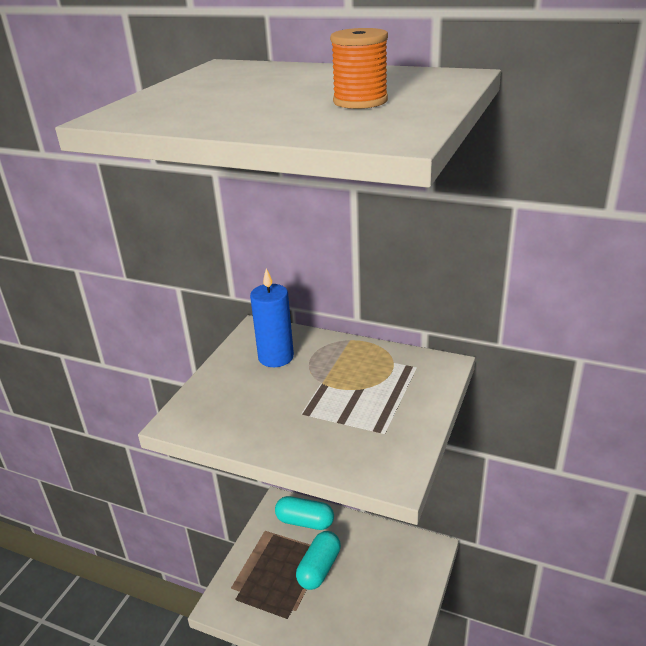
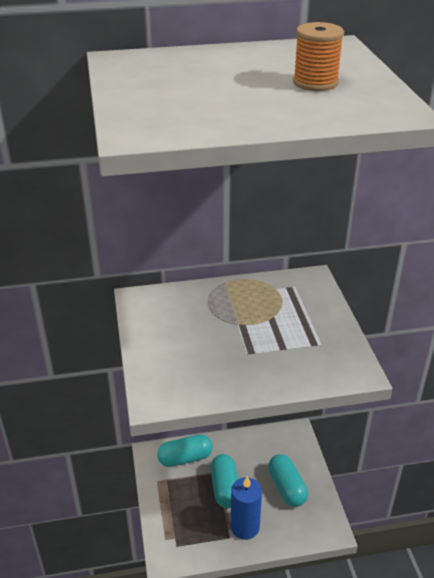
camera: 35 degrees left, 5 degrees up
blue candle [250,268,294,367] -> blue candle moved to [231,476,262,540]
none -> turquoise capsule [268,454,308,507]

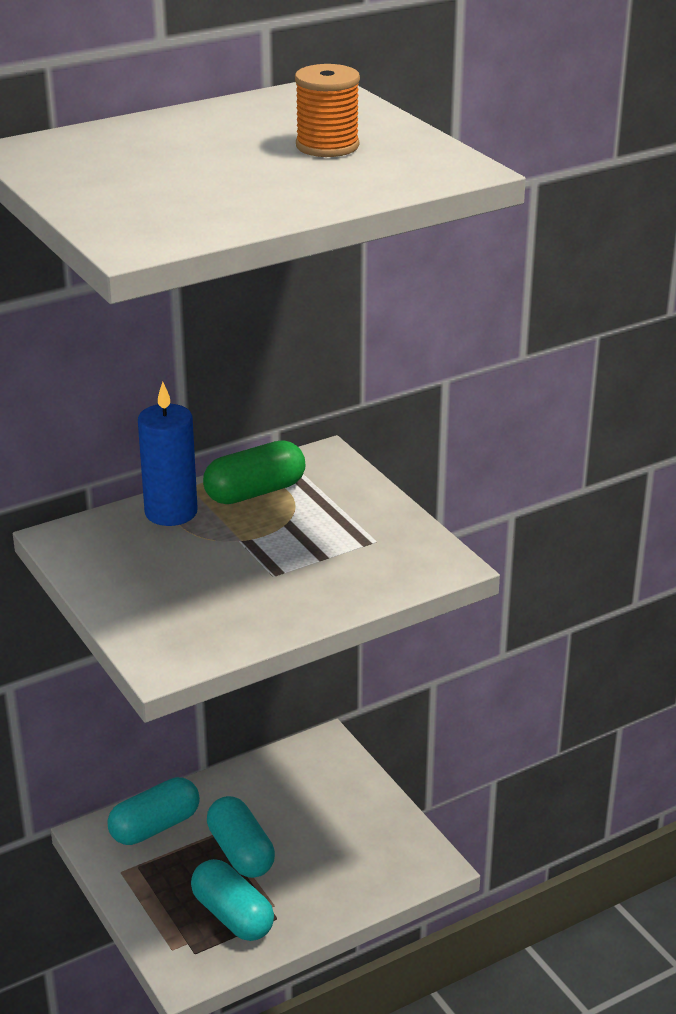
camera: 20 degrees left, 5 degrees down
blue candle [231,476,262,540] -> blue candle moved to [138,381,198,526]
turquoise capsule [268,454,308,507] -> turquoise capsule moved to [191,859,274,941]
none -> green capsule [203,441,305,504]

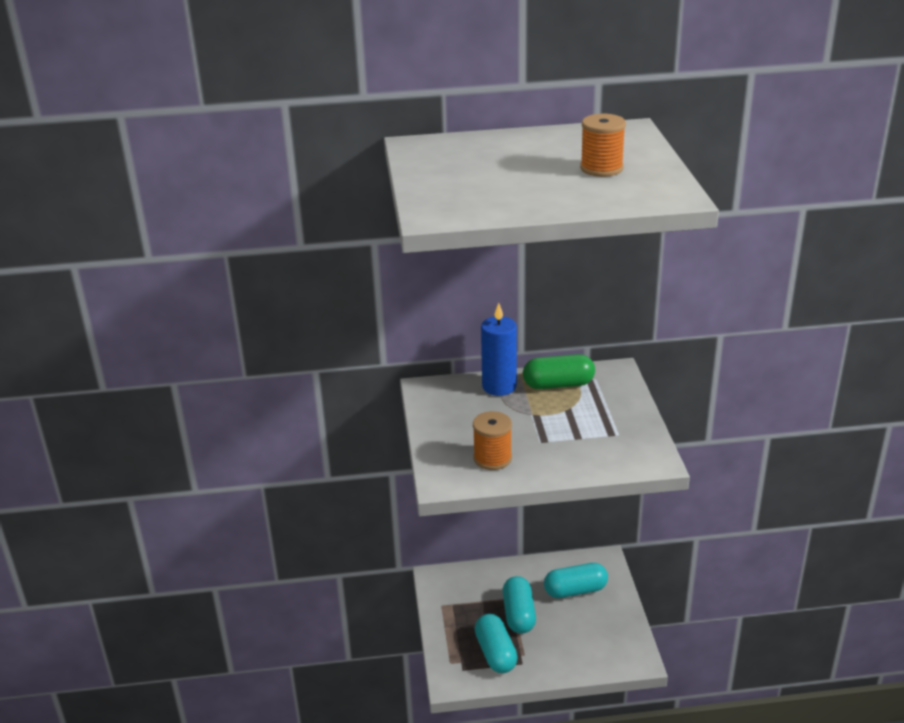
camera: 25 degrees right, 0 degrees up
turquoise capsule [108,777,200,845] -> turquoise capsule moved to [544,563,608,598]
none -> orange spool [473,411,512,470]

